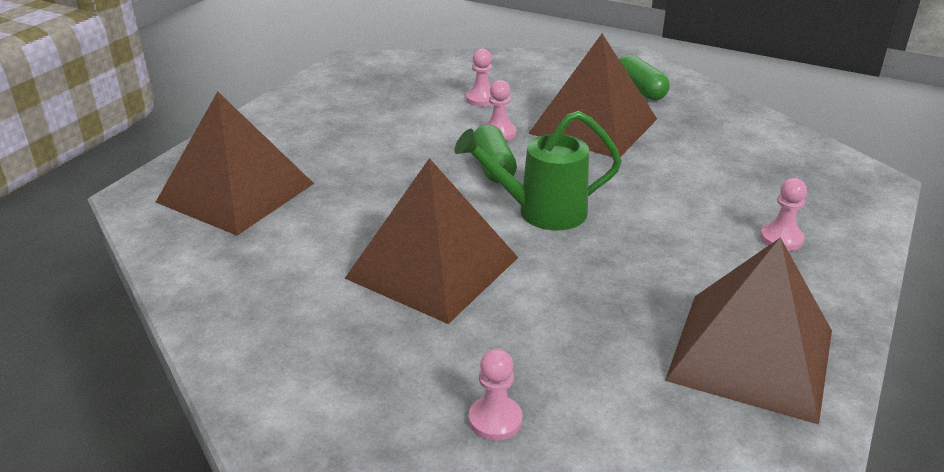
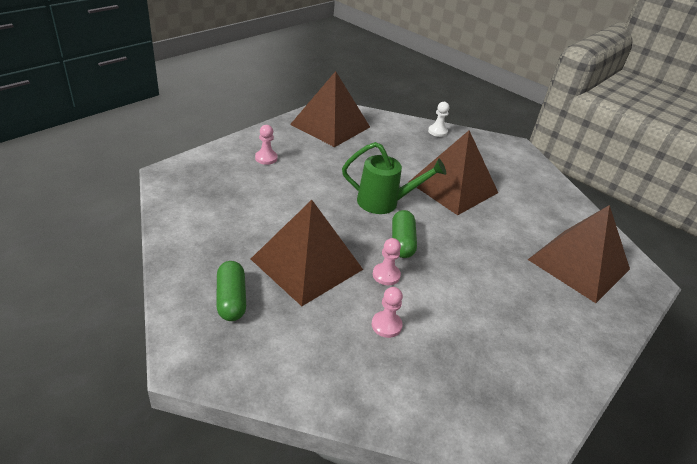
camera: 170 degrees left, 5 degrees up
pink pawn [469,349,522,441] -> white pawn [428,102,449,137]

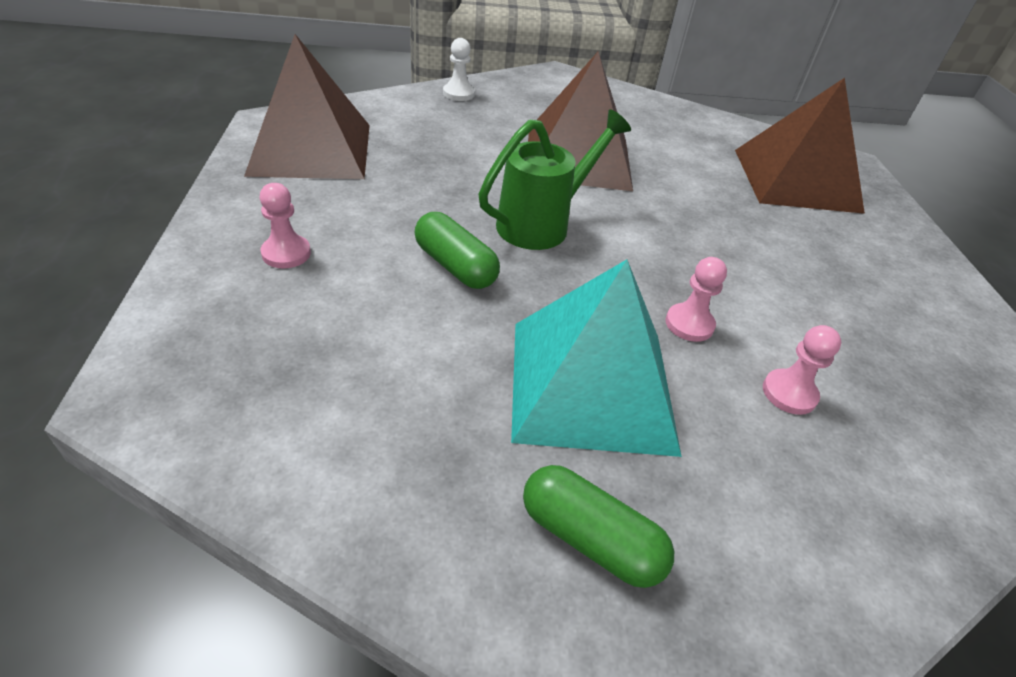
camera: 45 degrees left, 5 degrees up
brown pyramid [251,200,363,306] -> turquoise pyramid [511,259,682,457]
green capsule [392,210,417,258] -> green capsule moved to [414,212,500,289]

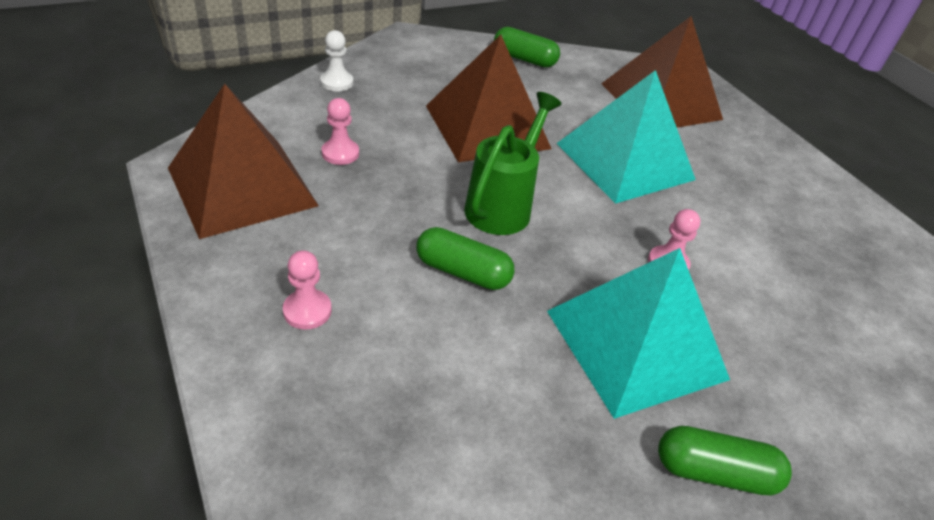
camera: 25 degrees left, 0 degrees up
pink pawn [763,325,841,415] -> pink pawn moved to [322,98,359,165]
none -> green capsule [494,27,560,68]
none -> turquoise pyramid [556,70,696,204]

